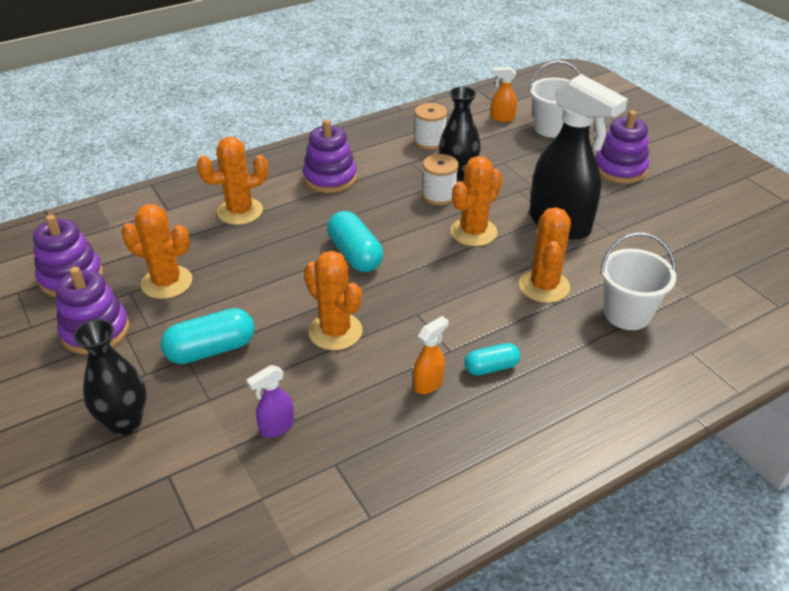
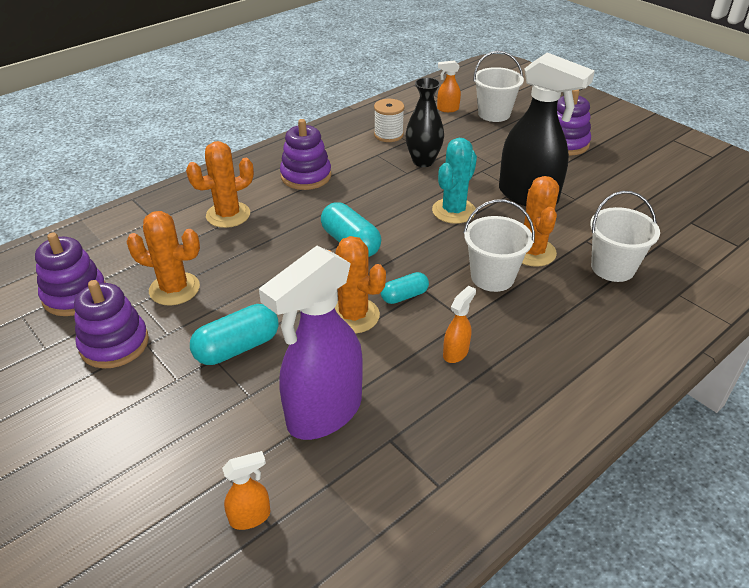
camera: 10 degrees left, 0 degrees up
black vase [73,319,146,435] -> none
purple spray bottle [246,365,294,438] -> purple spray bottle [259,246,363,440], size x2.40
white spool [422,154,459,205] -> none
orange cactus [450,156,502,246] -> turquoise cactus [432,138,477,224]
turquoise capsule [464,343,520,375] -> turquoise capsule moved to [381,272,429,304]
none -> orange spray bottle [222,451,271,530]
none -> white bucket [463,200,535,292]

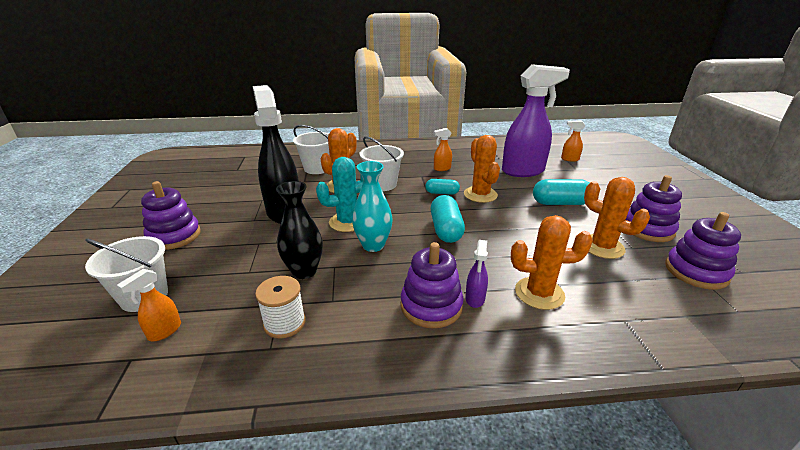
camera: 145 degrees left, 10 degrees down
orange spray bottle [437,60,461,112] -> orange spray bottle turned 90 degrees clockwise [117,269,181,341]
none -> turquoise vase [352,161,393,252]
none -> purple spray bottle [465,240,488,308]

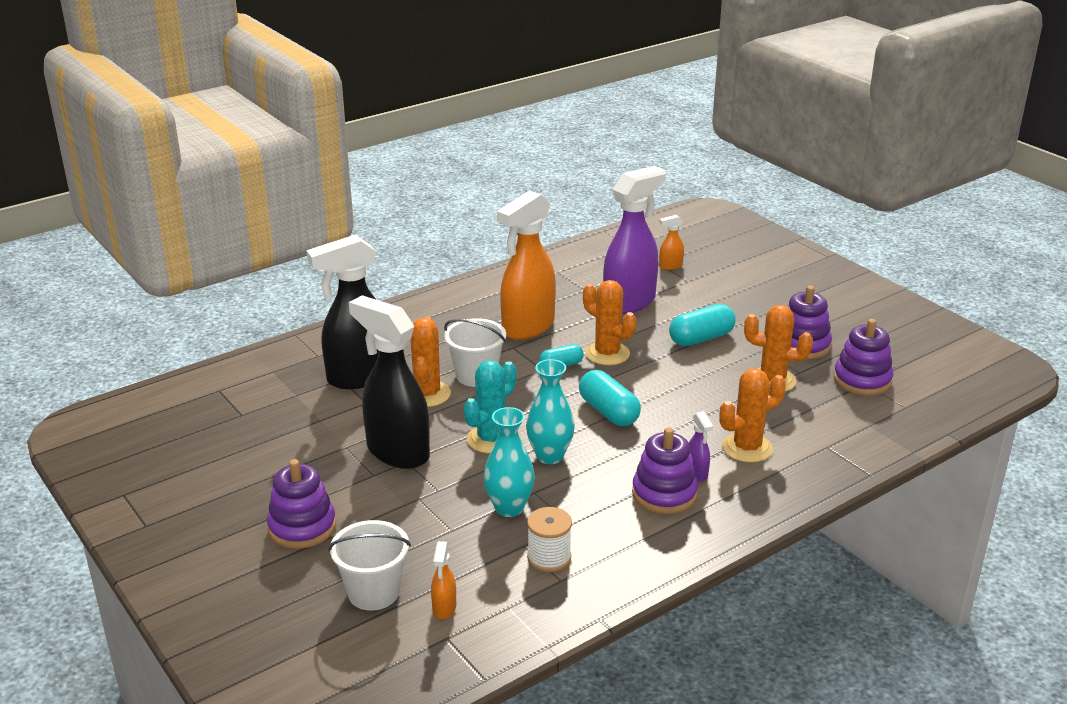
camera: 30 degrees left, 0 degrees up
black vase [276,181,323,279] -> turquoise vase [483,407,535,517]
white bucket [293,125,330,174] -> black spray bottle [306,234,379,389]
orange spray bottle [434,128,452,171] -> orange spray bottle [497,190,556,340], size x2.40

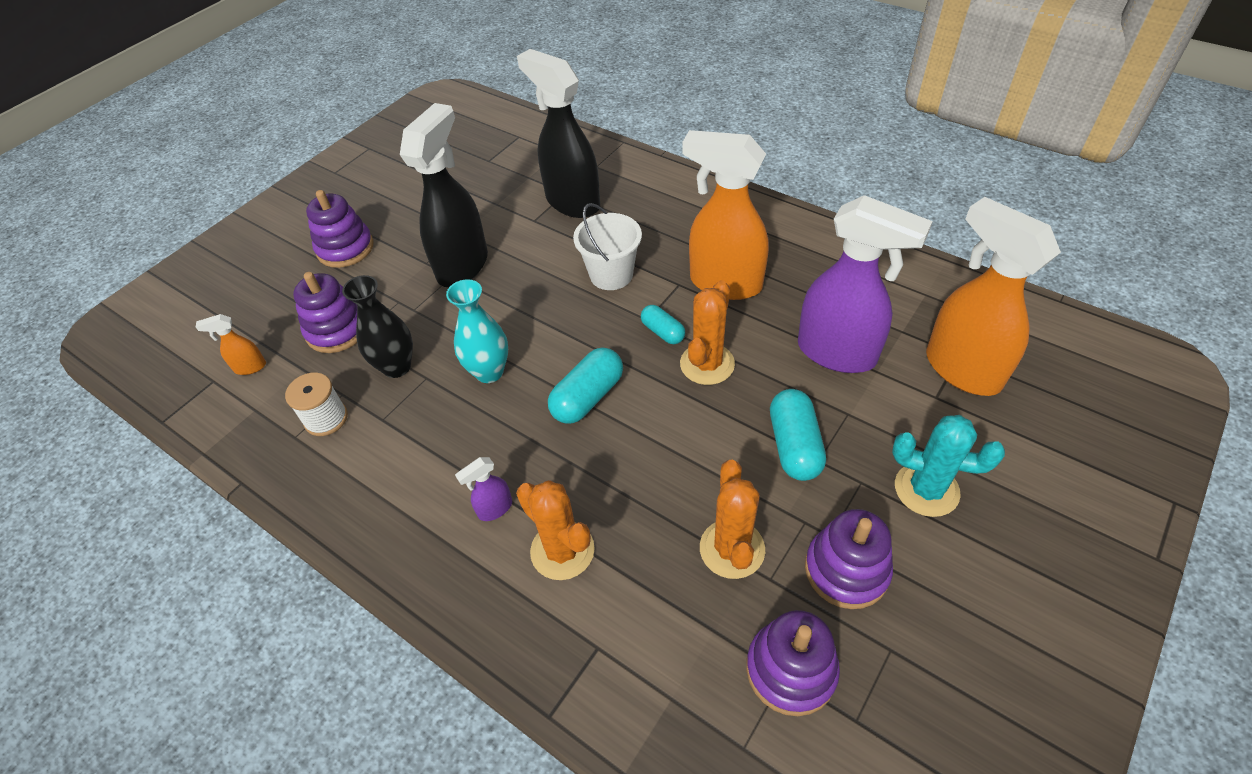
camera: 75 degrees right, 20 degrees up
white bucket [328,520,411,611] -> none
orange cactus [410,317,451,407] -> none
turquoise cactus [464,360,516,454] -> turquoise cactus moved to [892,415,1005,517]
turquoise vase [483,407,535,517] -> black vase [342,275,413,378]
purple stacking toy [632,427,698,514] -> purple stacking toy moved to [293,272,357,353]
orange spray bottle [659,215,684,270] -> orange spray bottle [926,197,1061,396], size x2.40
turquoise capsule [669,304,736,346] -> turquoise capsule turned 45 degrees clockwise [770,389,826,481]

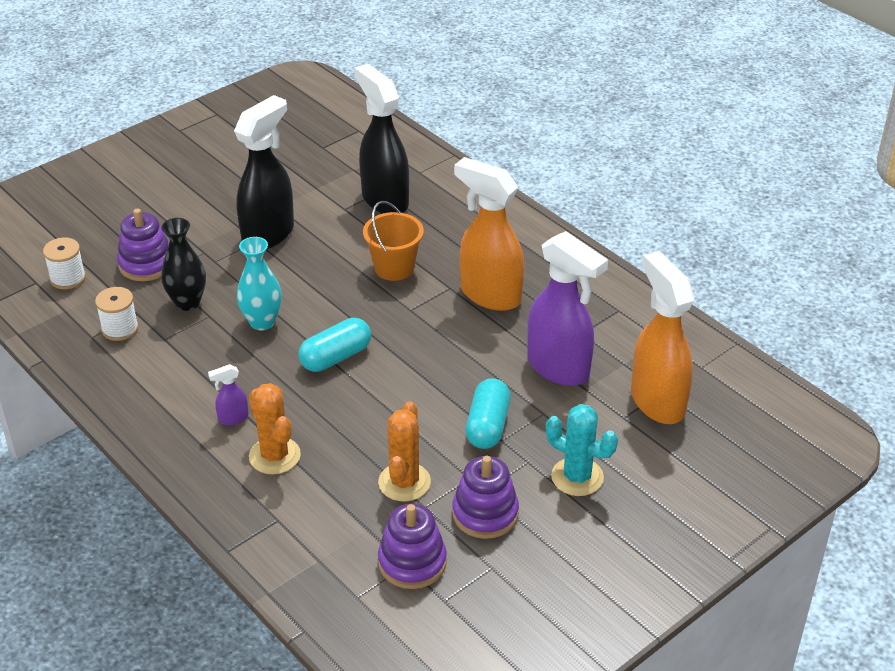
camera: 10 degrees right, 10 degrees down
orange spray bottle [196,314,266,375] -> white spool [43,237,86,289]
purple stacking toy [306,190,374,268] -> none
white bucket [573,203,642,290] -> orange bucket [363,201,424,281]
turquoise capsule [641,305,685,344] -> none
orange cactus [680,280,735,385] -> none

